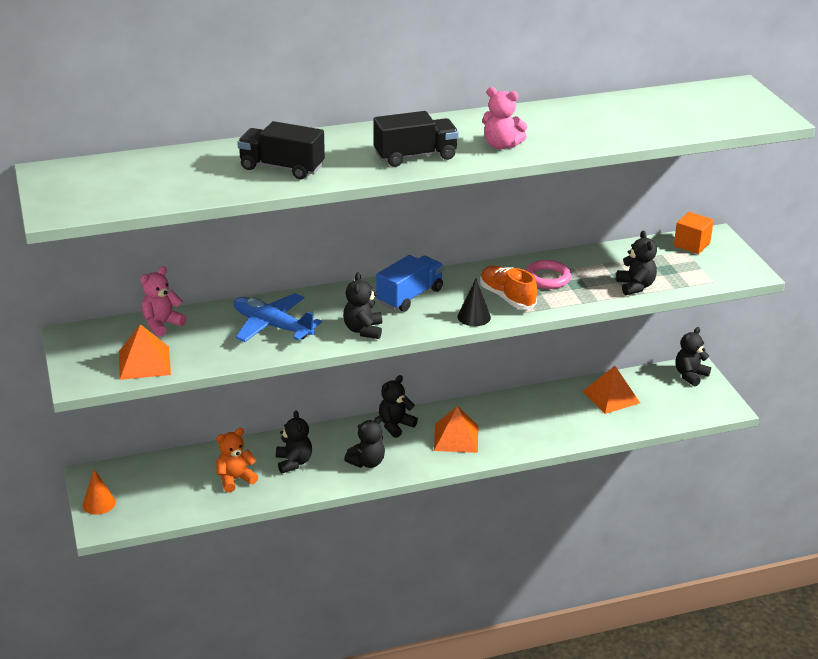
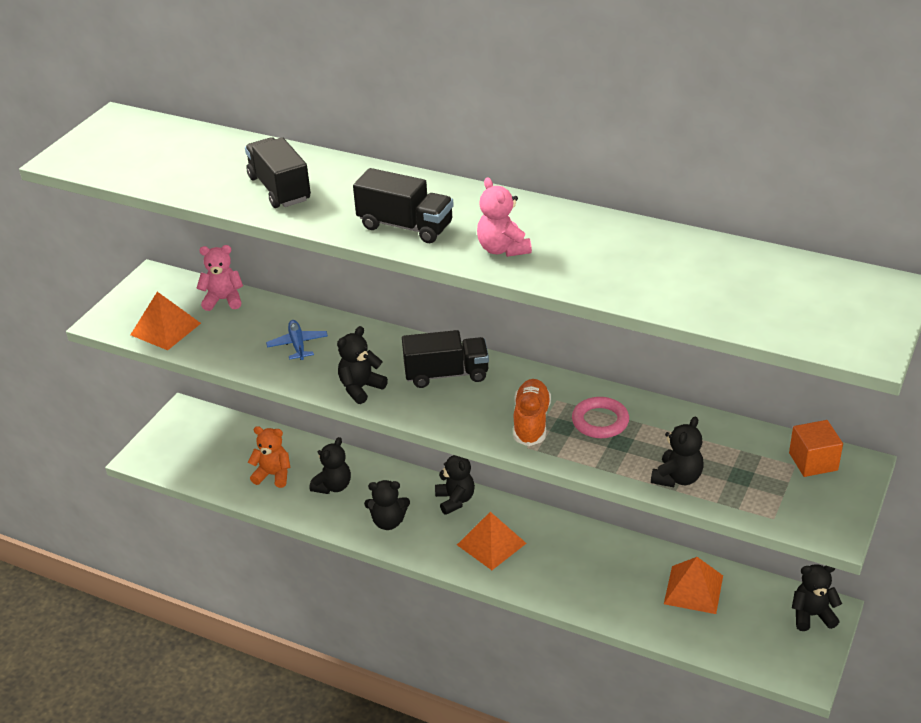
camera: 45 degrees right, 5 degrees up
orange cone [83,469,116,515] -> none
blue plane [234,293,322,342] -> blue plane [266,320,328,360], size x0.60
blue truck [376,255,444,312] -> black truck [402,330,489,388]
black teddy bear [379,375,418,438] -> black teddy bear turned 75 degrees clockwise [435,455,475,515]
black cone [457,279,491,326] -> none

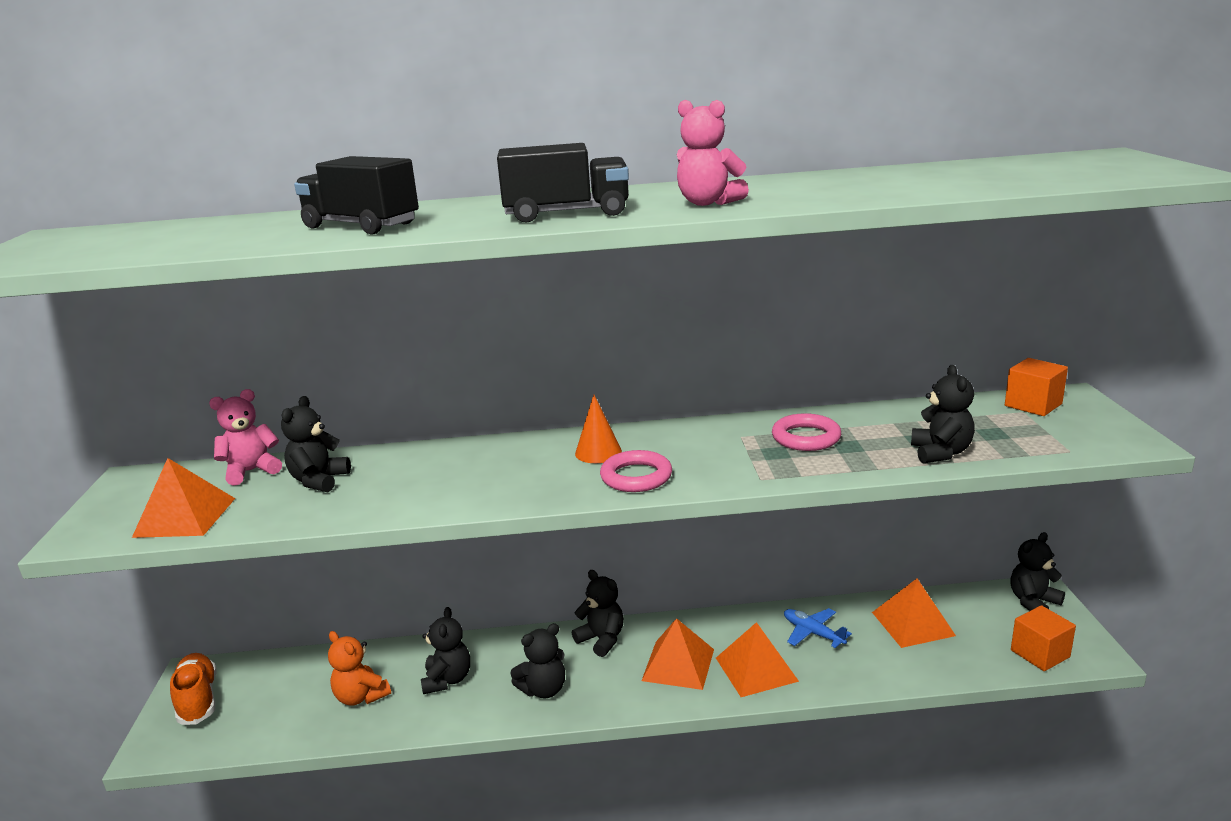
camera: 30 degrees left, 15 degrees down
orange teddy bear [248,426,291,488] -> orange teddy bear turned 120 degrees counterclockwise [328,631,391,706]
blue plane [266,320,328,360] -> blue plane moved to [784,608,852,648]
black teddy bear [337,326,388,404] -> black teddy bear moved to [281,396,351,492]
black truck [402,330,489,388] -> orange cone [575,394,622,463]
orange shoe [513,379,551,446] -> orange shoe moved to [170,653,217,725]
none -> pink ring [600,450,672,492]
none -> orange pyramid [716,622,799,697]
none -> orange cube [1011,605,1076,671]

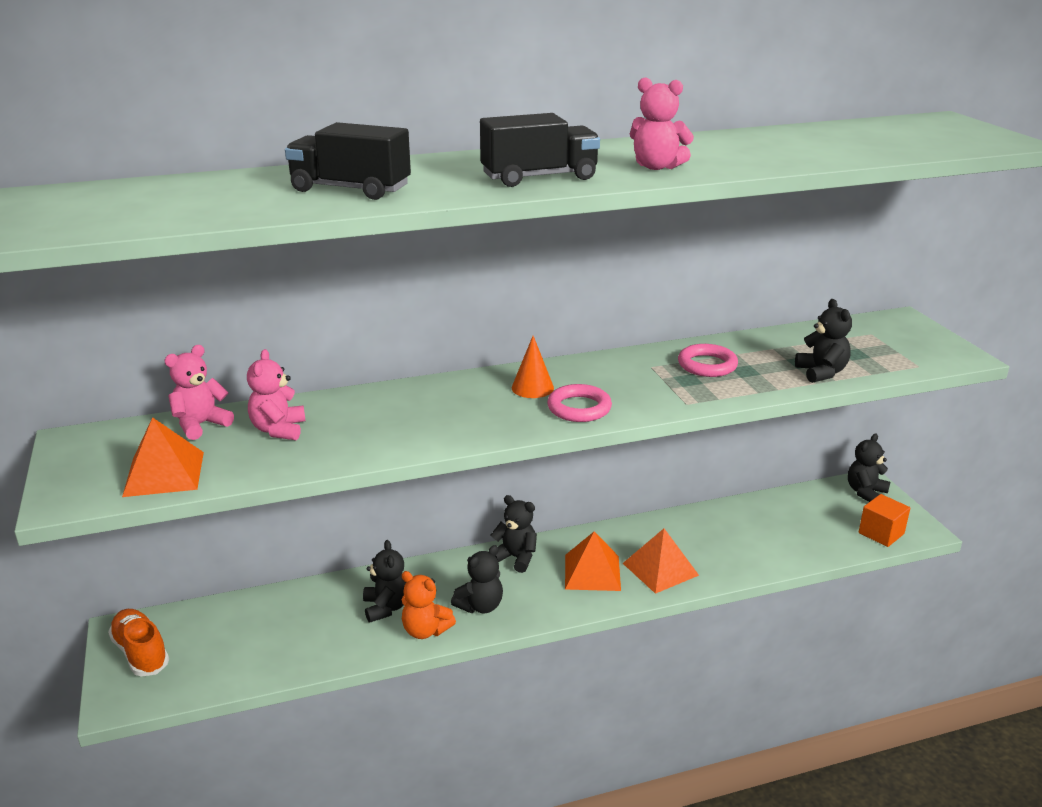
camera: 15 degrees left, 5 degrees up
black teddy bear [281,396,351,492] -> pink teddy bear [247,349,306,440]
orange teddy bear [328,631,391,706] -> orange teddy bear moved to [402,571,456,639]
blue plane [784,608,852,648] -> none
orange pyramid [872,578,956,648] -> none
orange cube [1005,358,1068,416] -> none

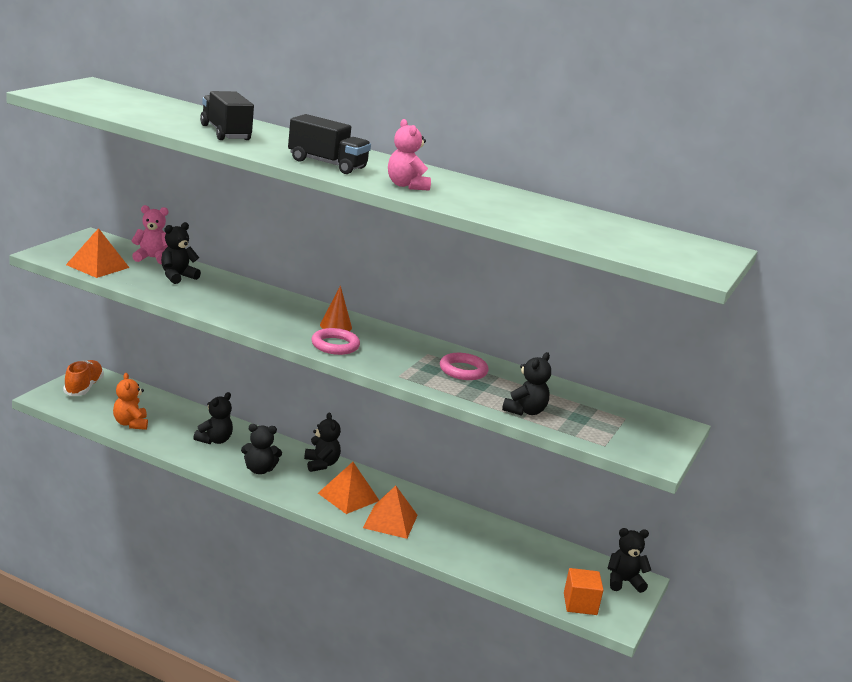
camera: 40 degrees right, 5 degrees down
pink teddy bear [247,349,306,440] -> black teddy bear [161,222,201,284]
orange teddy bear [402,571,456,639] -> orange teddy bear moved to [113,373,148,430]

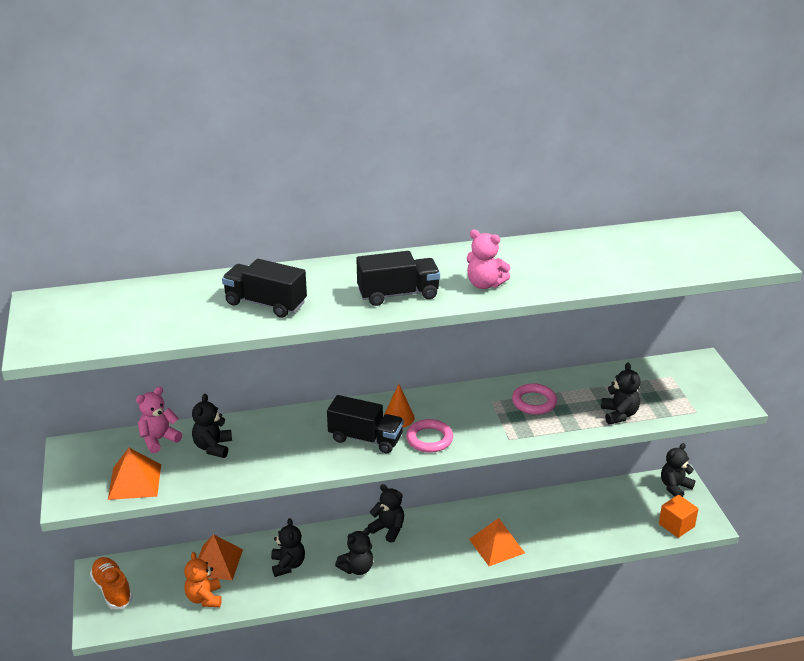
camera: 35 degrees left, 10 degrees up
orange teddy bear [113,373,148,430] -> orange teddy bear turned 45 degrees clockwise [184,552,222,607]
orange pyramid [318,462,379,514] -> orange pyramid moved to [198,534,243,580]
none -> black truck [327,395,404,453]

